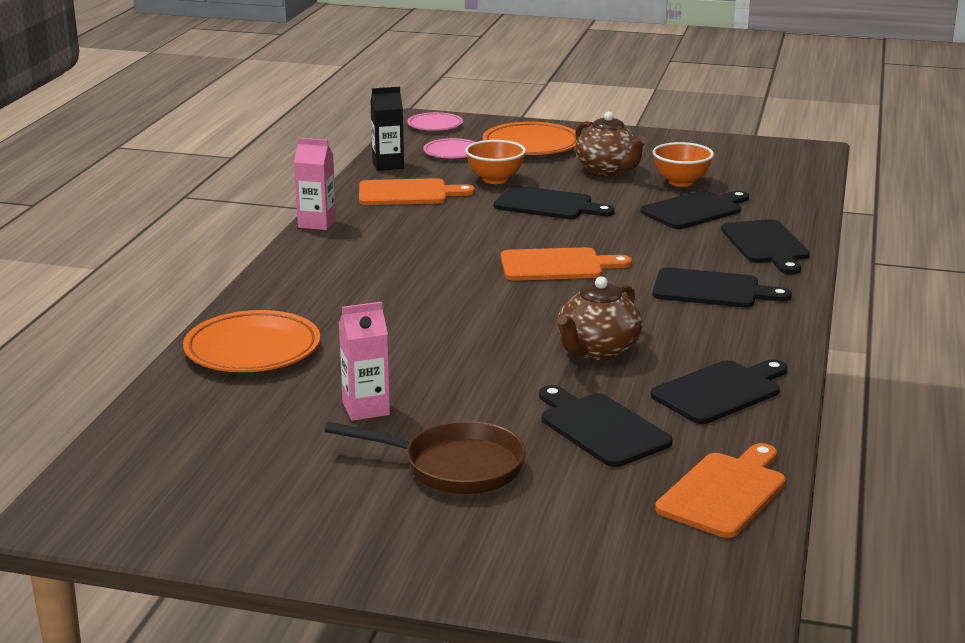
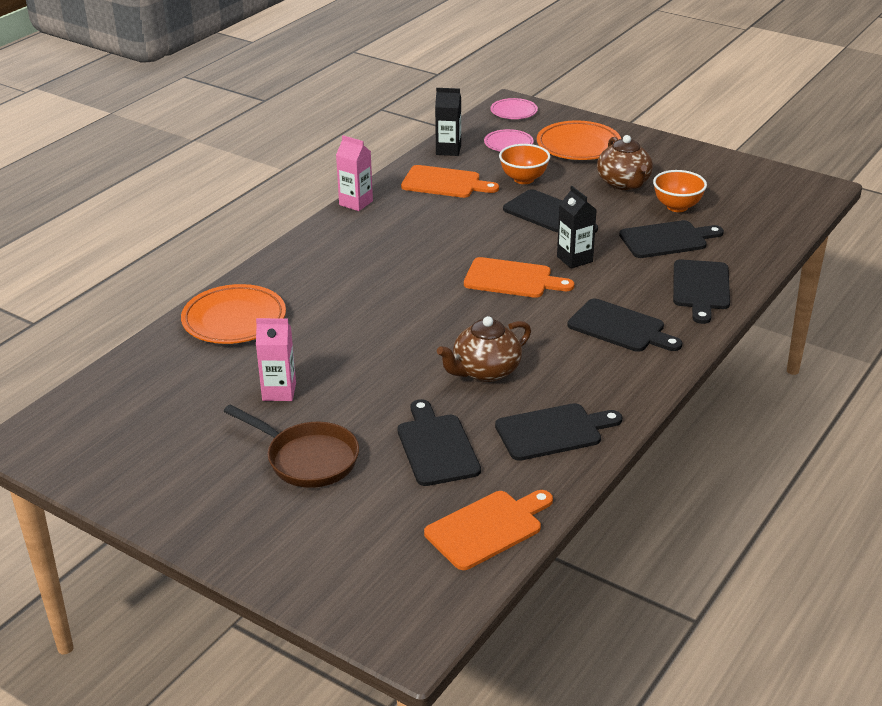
camera: 20 degrees right, 10 degrees up
none -> black carton [557,186,597,269]

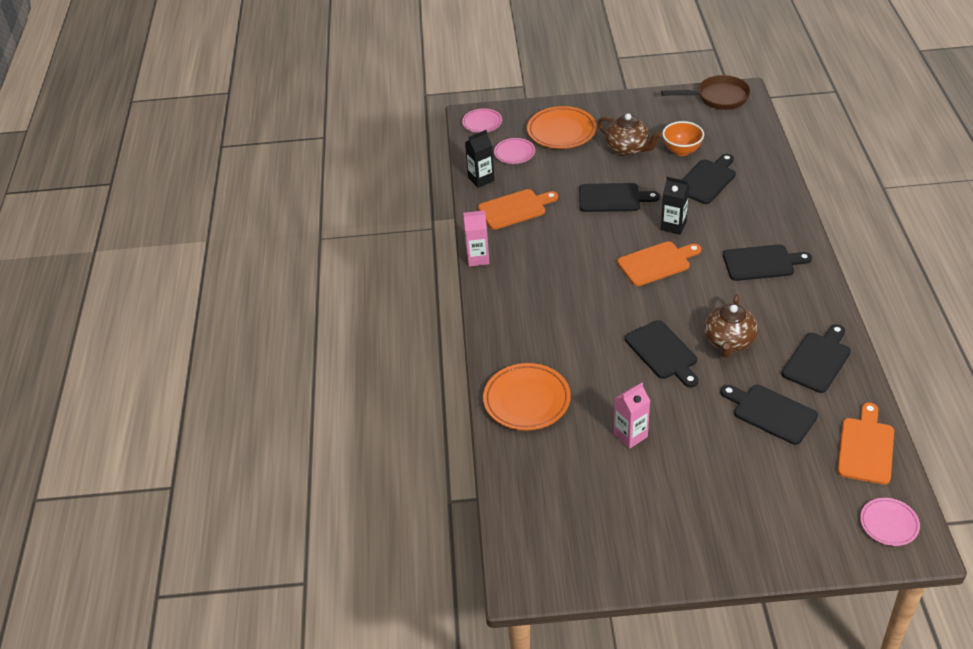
camera: 35 degrees left, 10 degrees up
brown pan [224,404,359,488] -> brown pan moved to [661,75,751,110]
orange bowl [499,144,550,184] -> none
black cutting board [673,259,730,324] -> black cutting board moved to [625,320,699,387]
none -> pink plate [860,498,920,546]

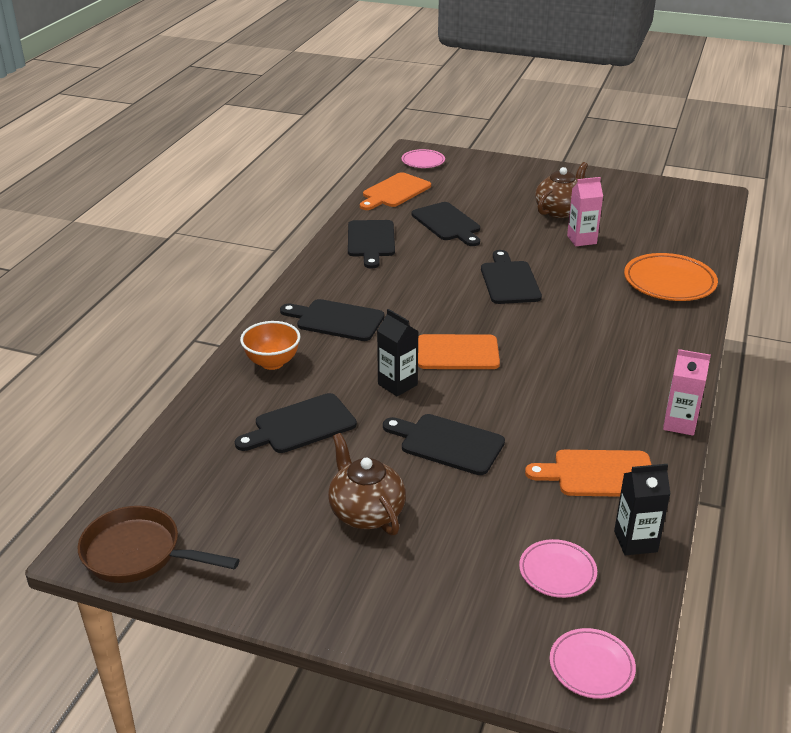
camera: 160 degrees left, 10 degrees down
orange plate [527,106,596,149] -> none
orange bowl [662,121,704,156] -> orange bowl moved to [240,321,301,370]
brown teapot [704,294,758,358] -> brown teapot moved to [535,162,588,218]
black cutting board [782,324,851,393] -> black cutting board turned 60 degrees counterclockwise [348,220,395,269]

